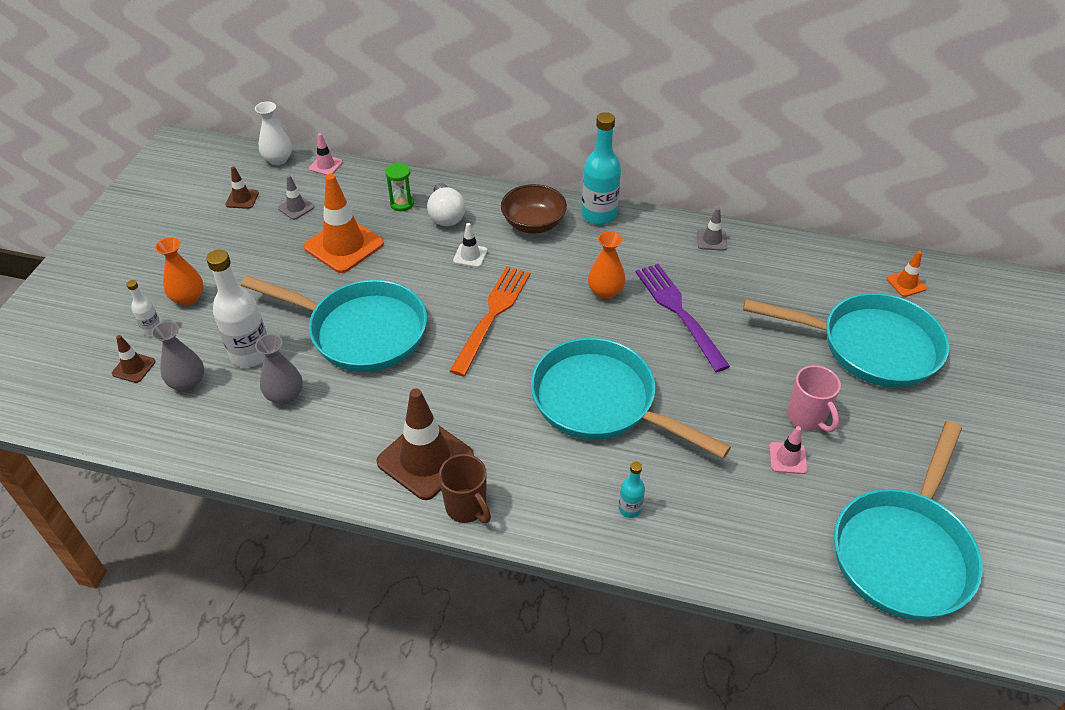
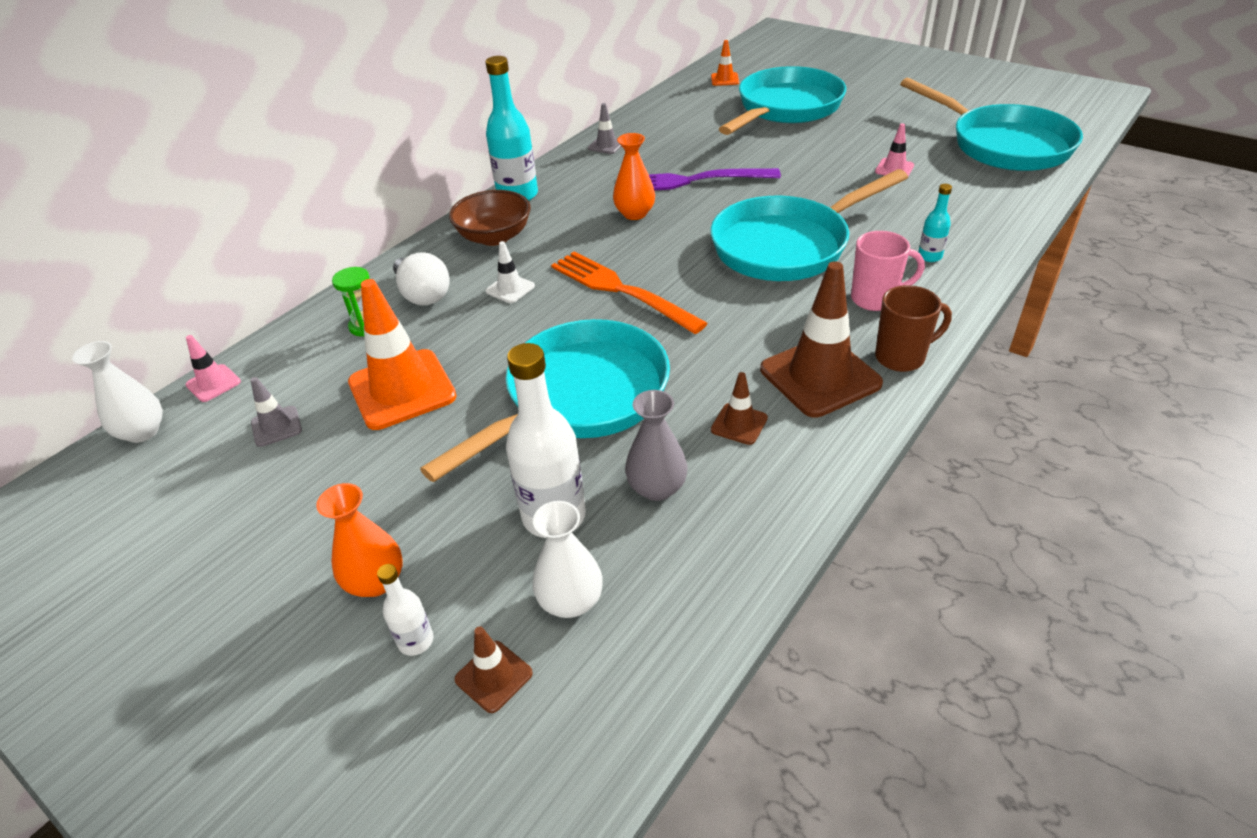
camera: 65 degrees left, 5 degrees down
grey vase [151,321,204,391] -> white vase [533,501,603,618]
brown traffic cone [226,166,259,209] -> brown traffic cone moved to [711,372,768,445]
white light bulb [427,183,466,226] -> white light bulb turned 45 degrees clockwise [393,252,450,305]
pink mug [787,365,841,432] -> pink mug moved to [851,231,925,311]

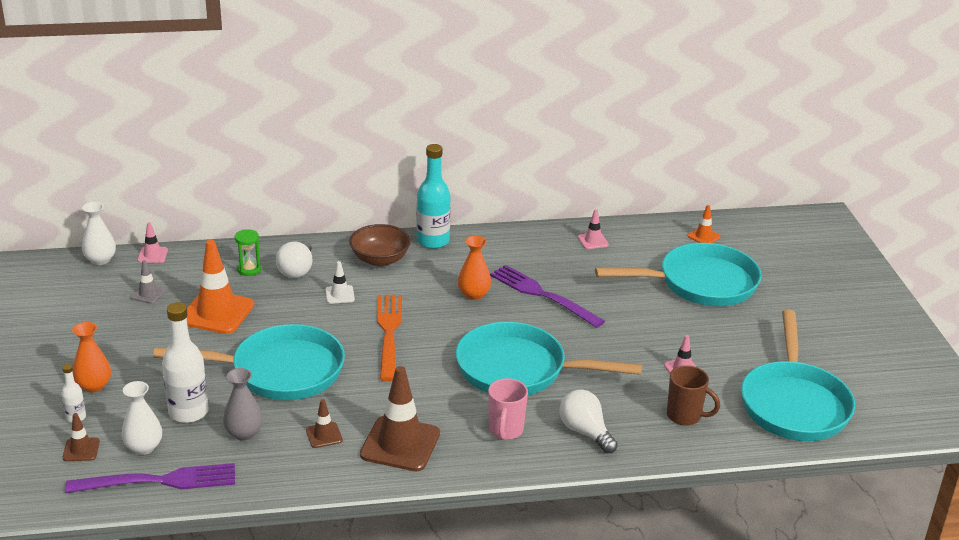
camera: 40 degrees right, 10 degrees down
grey traffic cone [588,103,622,154] -> none
pink mug [851,231,925,311] -> pink mug turned 60 degrees clockwise [488,378,528,440]
brown mug [875,285,952,372] -> brown mug moved to [667,365,720,426]
turquoise bottle [918,184,952,262] -> white light bulb [559,389,618,453]
none -> purple fork [65,463,235,493]
none -> pink traffic cone [578,209,609,249]

